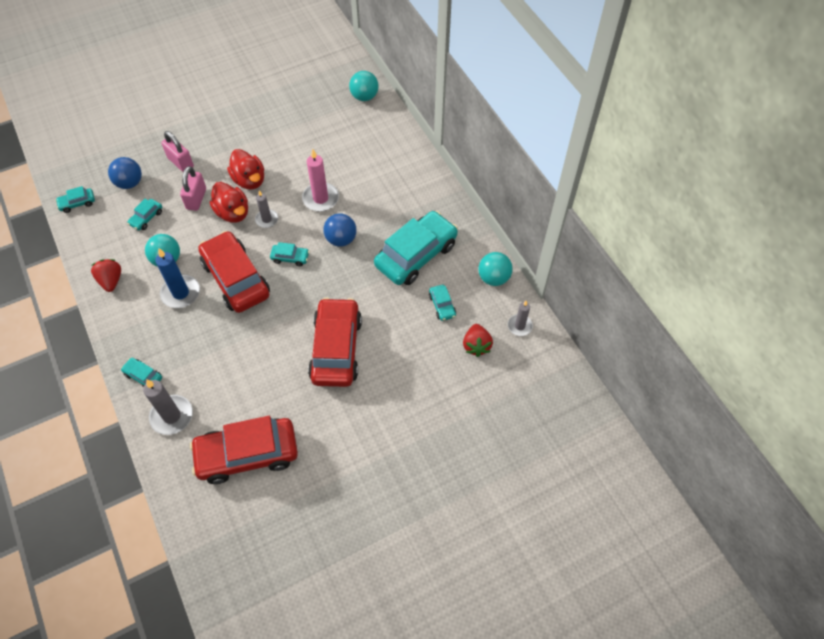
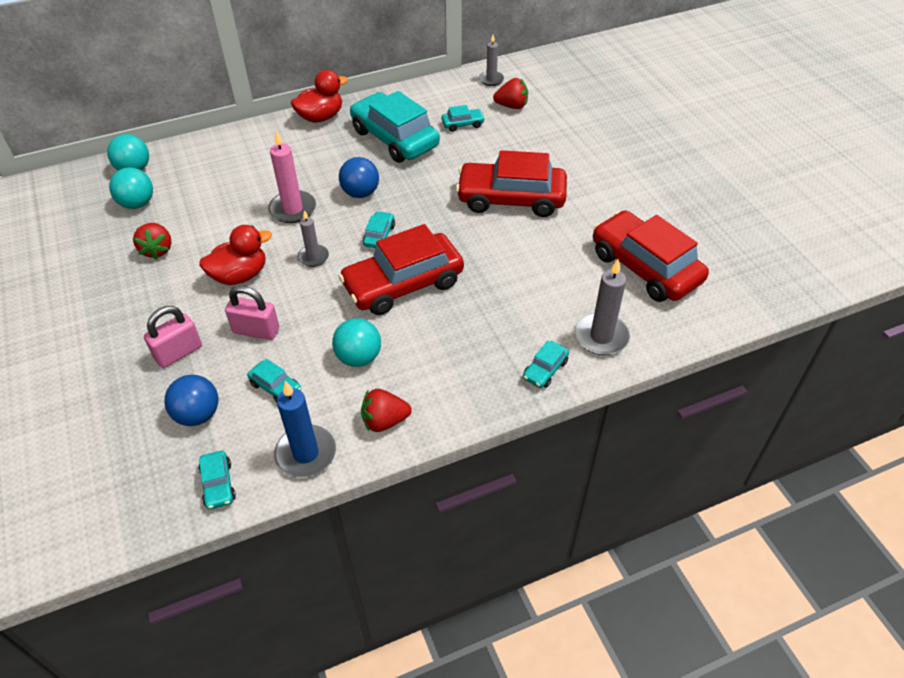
camera: 85 degrees left, 10 degrees down
blue candle [155,248,200,308] -> blue candle moved to [274,381,336,478]
red car [190,416,298,484] -> red car turned 150 degrees clockwise [593,210,709,302]
red duck [210,182,248,223] -> red duck moved to [291,70,348,123]
turquoise ball [478,252,513,286] -> turquoise ball moved to [109,167,153,209]
none -> red strawberry [133,223,172,260]

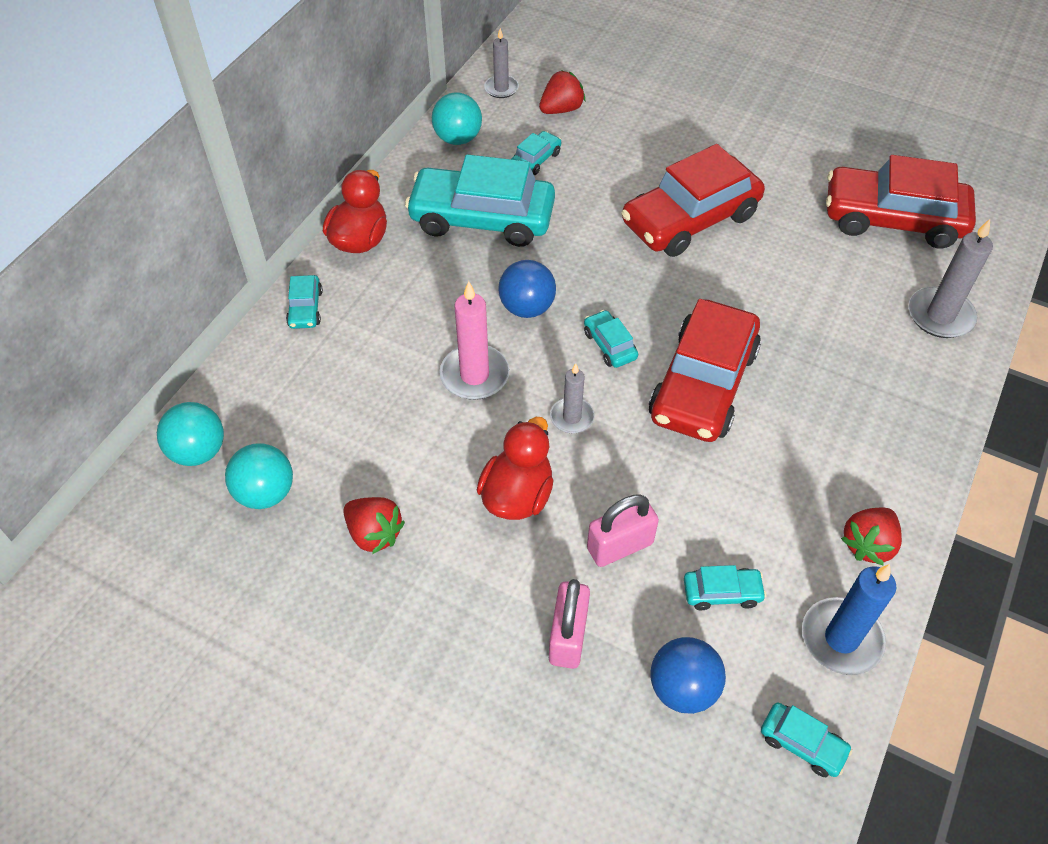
camera: 40 degrees left, 5 degrees up
turquoise ball [332,318,381,367] -> turquoise ball moved to [432,92,482,145]
turquoise car [523,341,569,388] -> turquoise car moved to [286,275,323,329]

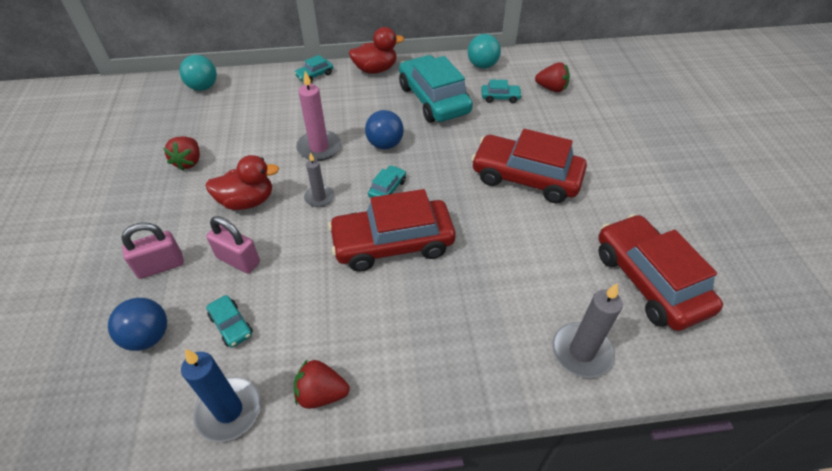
camera: 55 degrees right, 5 degrees down
turquoise ball [225,443,293,509] -> none
grey candle [484,28,519,98] -> none
turquoise car [761,703,853,777] -> none

